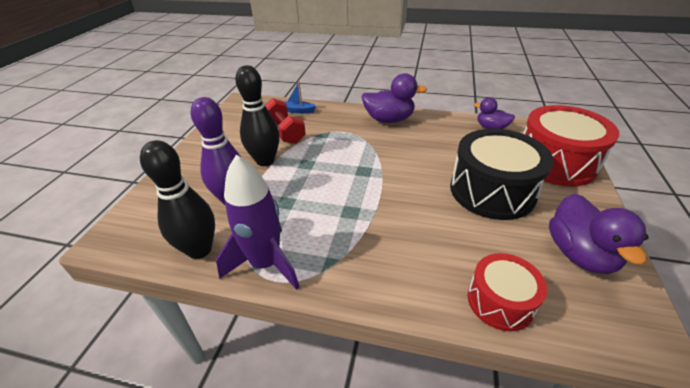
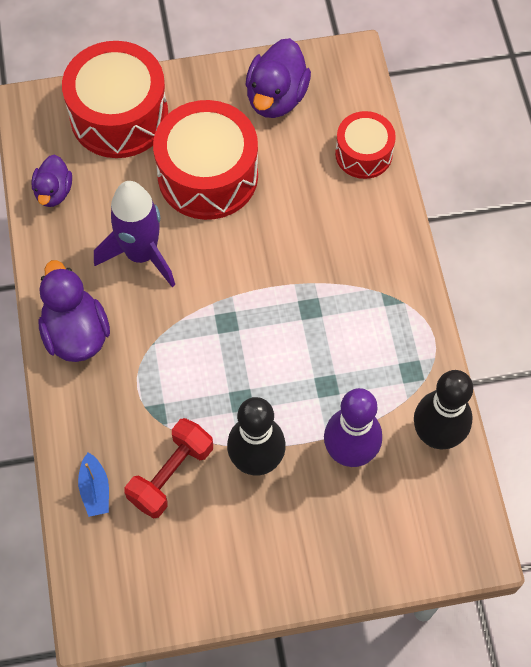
camera: 115 degrees left, 25 degrees up
purple rocket [216,155,299,290] -> purple rocket moved to [94,181,175,287]
black drum [450,129,554,220] -> red drum [153,100,258,220]
purple duck [549,193,648,274] -> purple duck turned 135 degrees clockwise [246,38,311,118]

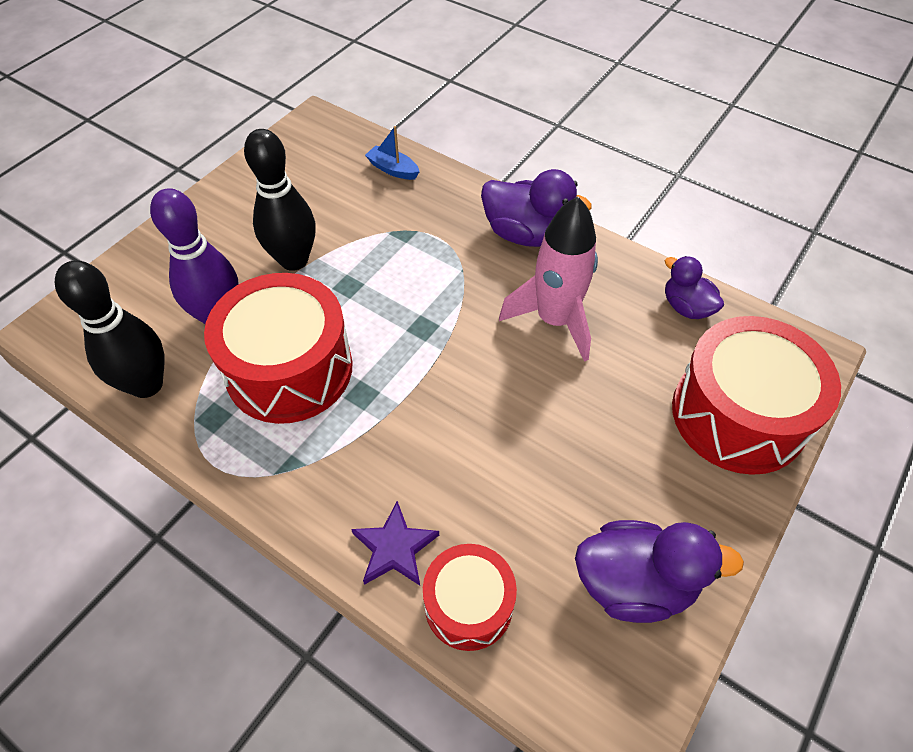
camera: 135 degrees right, 10 degrees down
purple rocket [94,181,175,287] -> pink rocket [499,196,598,362]
red dumbbell [125,418,213,518] -> none
red drum [153,100,258,220] -> red drum moved to [204,273,353,424]
purple duck [246,38,311,118] -> purple duck turned 120 degrees clockwise [575,520,744,623]
none -> purple star [351,501,439,585]

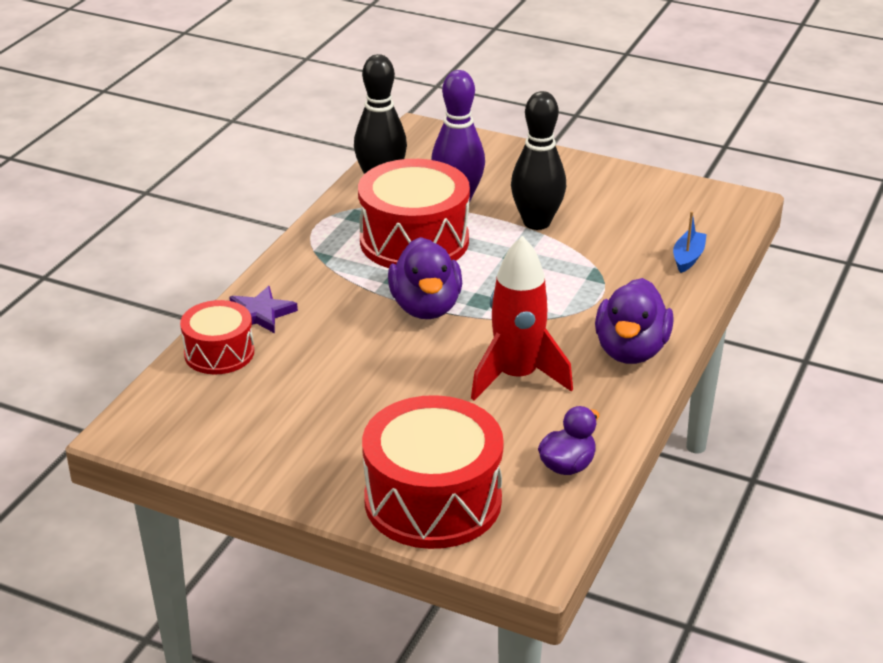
camera: 80 degrees right, 20 degrees down
pink rocket [499,196,598,362] -> red rocket [471,236,573,400]
purple duck [575,520,744,623] -> purple duck moved to [388,237,462,319]

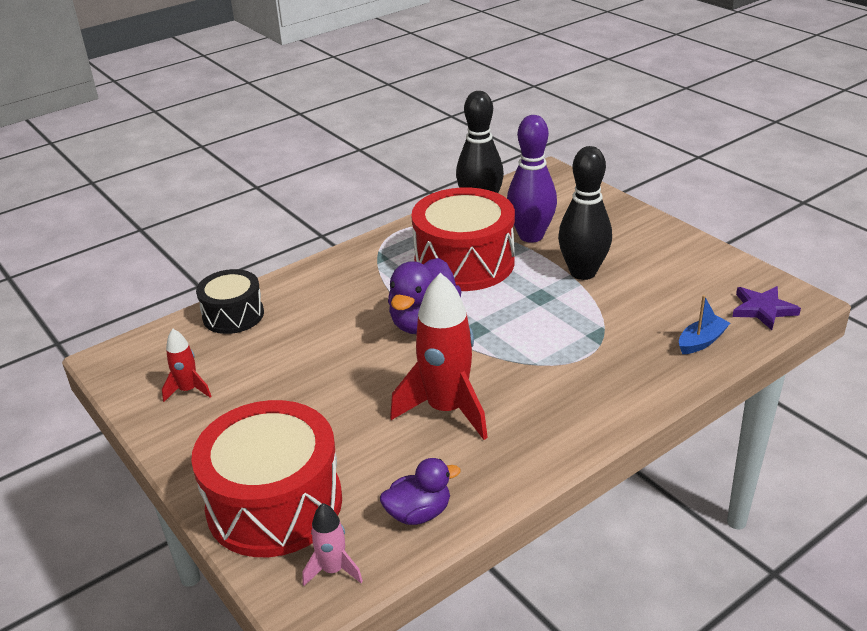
camera: 30 degrees right, 0 degrees up
red drum [180,300,254,374] -> black drum [196,269,264,334]
purple star [229,286,298,333] -> purple star moved to [732,286,801,330]
purple duck [595,278,674,364] -> none
none -> red rocket [162,329,212,402]
none -> pink rocket [303,503,363,586]

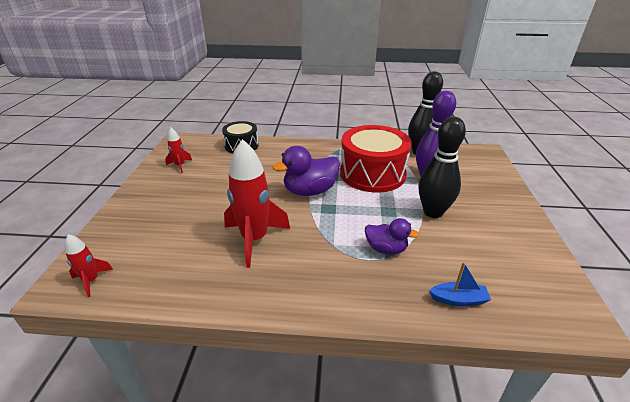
camera: 40 degrees right, 0 degrees up
red drum [191,400,342,557] -> none
pink rocket [303,503,363,586] -> red rocket [65,234,113,297]
purple duck [380,458,461,525] -> purple duck moved to [365,218,419,255]
purple star [732,286,801,330] -> none

